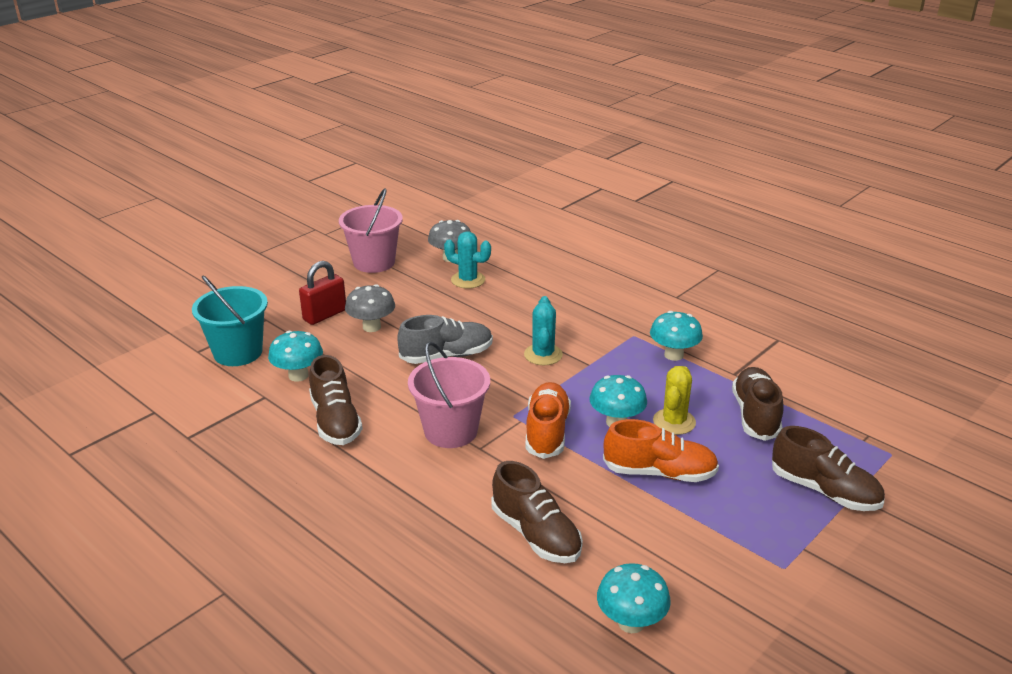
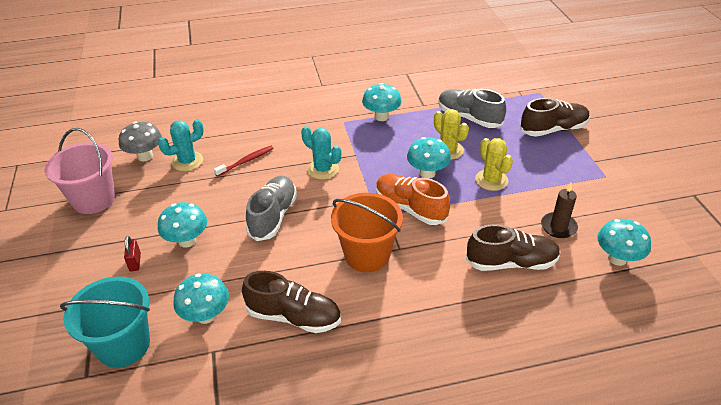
camera: 55 degrees left, 10 degrees up
red padlock [299,261,346,325] -> red padlock [124,236,141,272], size x0.57
grey mushroom [345,284,395,332] -> turquoise mushroom [158,202,207,248]
pink bucket [408,342,490,448] -> orange bucket [331,193,403,272]
orange shoe [603,419,719,482] -> yellow cactus [475,138,513,191]
brown shoe [732,367,784,441] -> grey shoe [438,89,506,128]
none -> red toothbrush [214,146,274,177]
none -> brown candle [541,182,578,238]

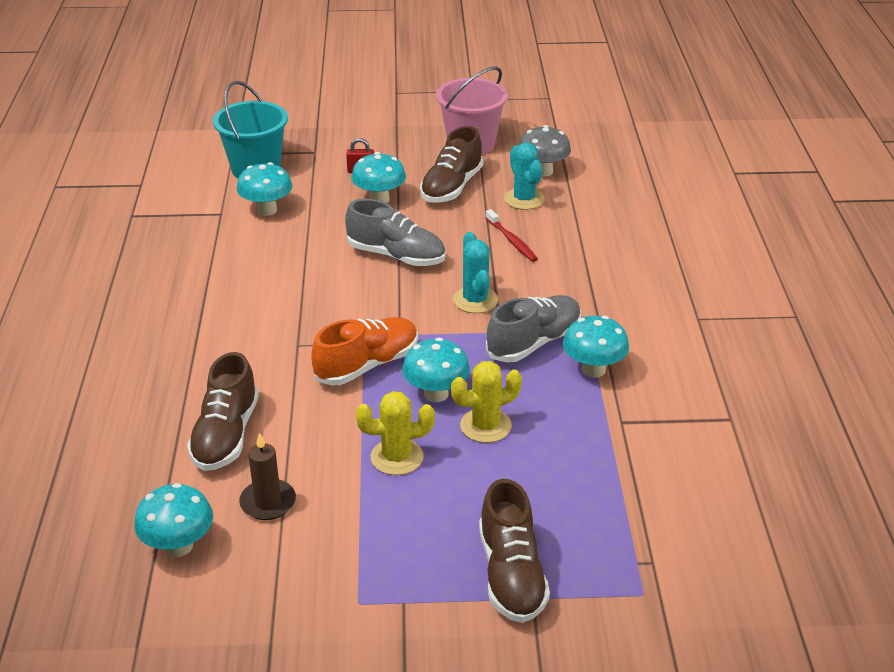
camera: 100 degrees right, 5 degrees down
brown shoe [242,271,341,333] -> brown shoe moved to [420,126,483,203]
turquoise cactus [301,126,341,180] -> turquoise cactus turned 60 degrees counterclockwise [453,232,498,313]
orange bucket [331,193,403,272] -> none
grey shoe [438,89,506,128] -> grey shoe moved to [486,295,581,363]

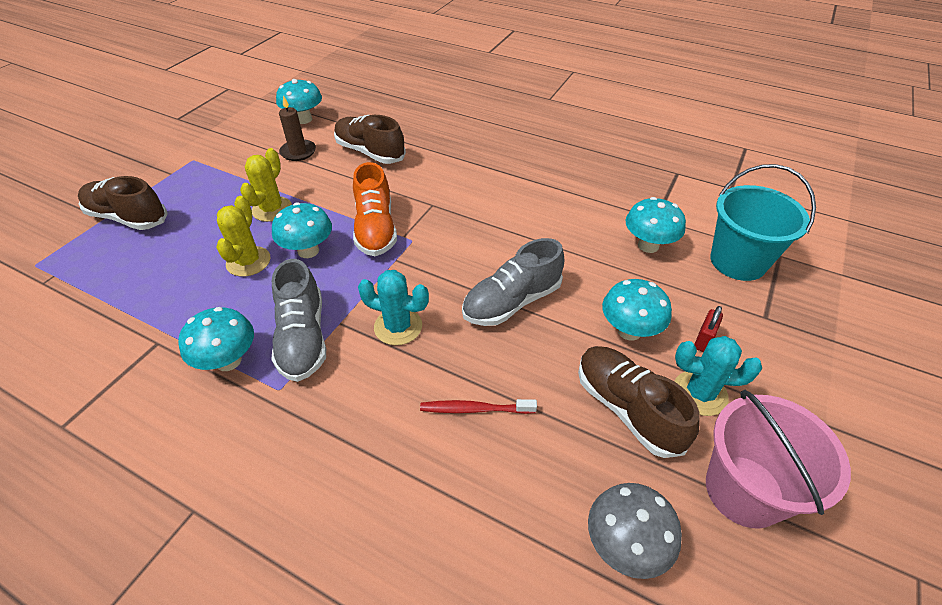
camera: 120 degrees right, 10 degrees up
turquoise cactus [504,143,545,210] -> turquoise cactus moved to [674,336,762,416]

